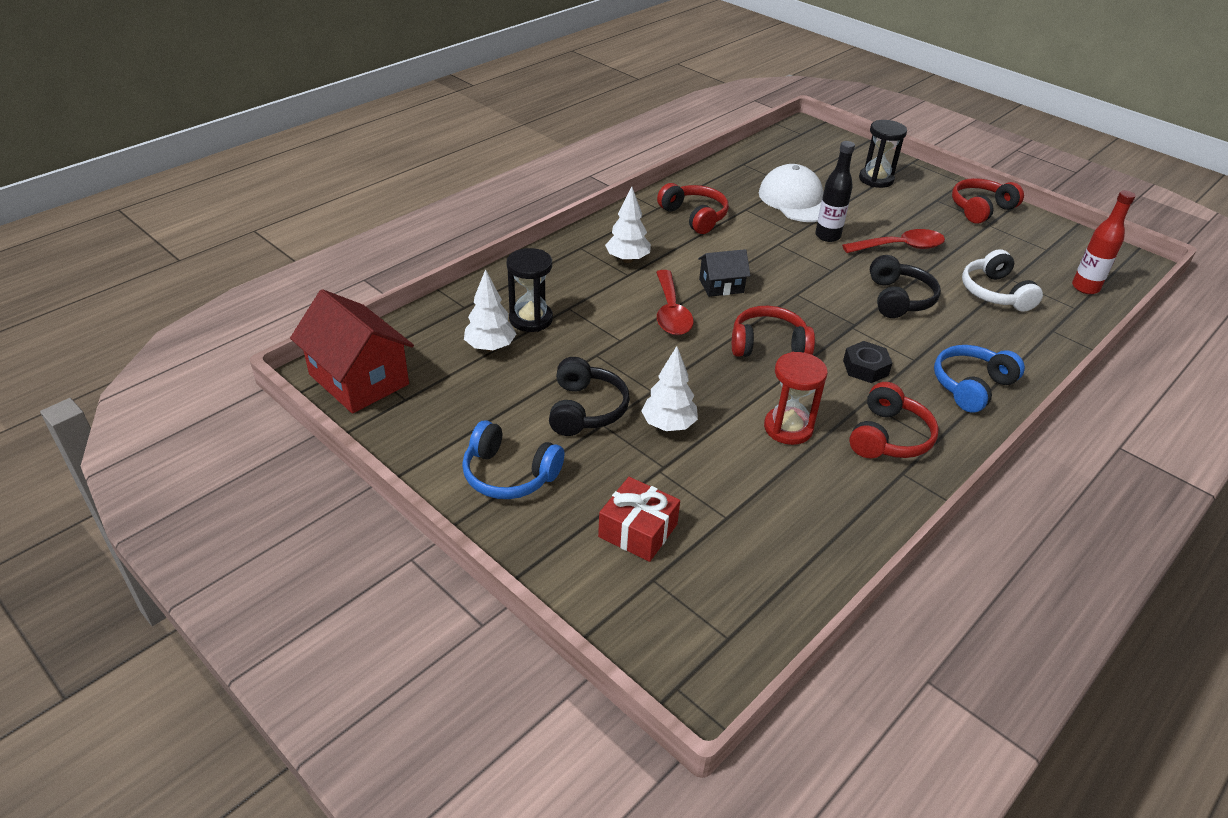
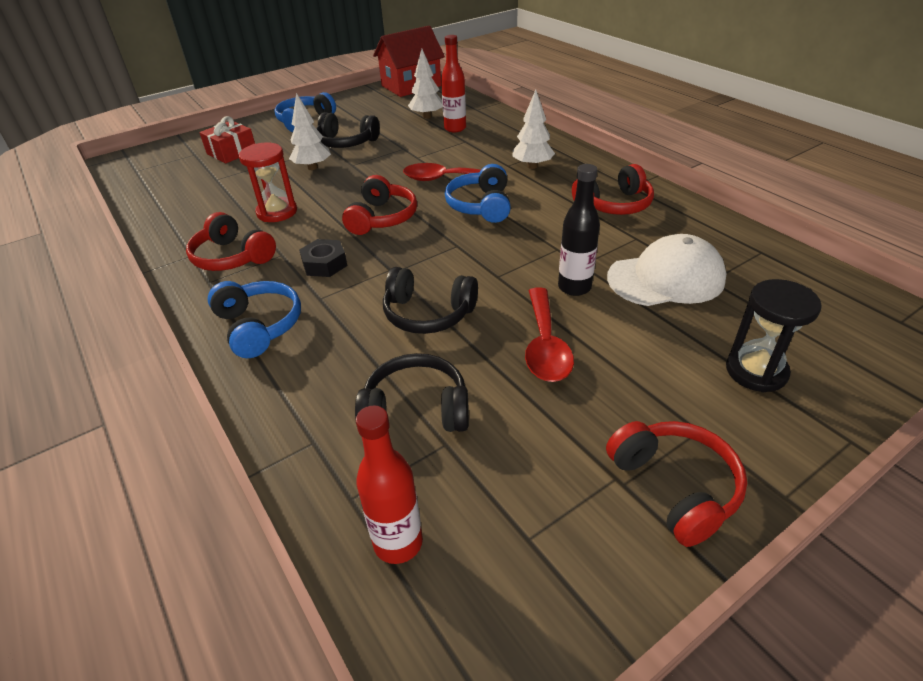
camera: 105 degrees right, 0 degrees up
black hourglass [507,248,553,332] -> red bottle [441,35,466,133]
black house [698,249,750,297] -> blue headphones [445,164,511,223]
white headphones [962,249,1043,312] -> black headphones [355,353,469,432]

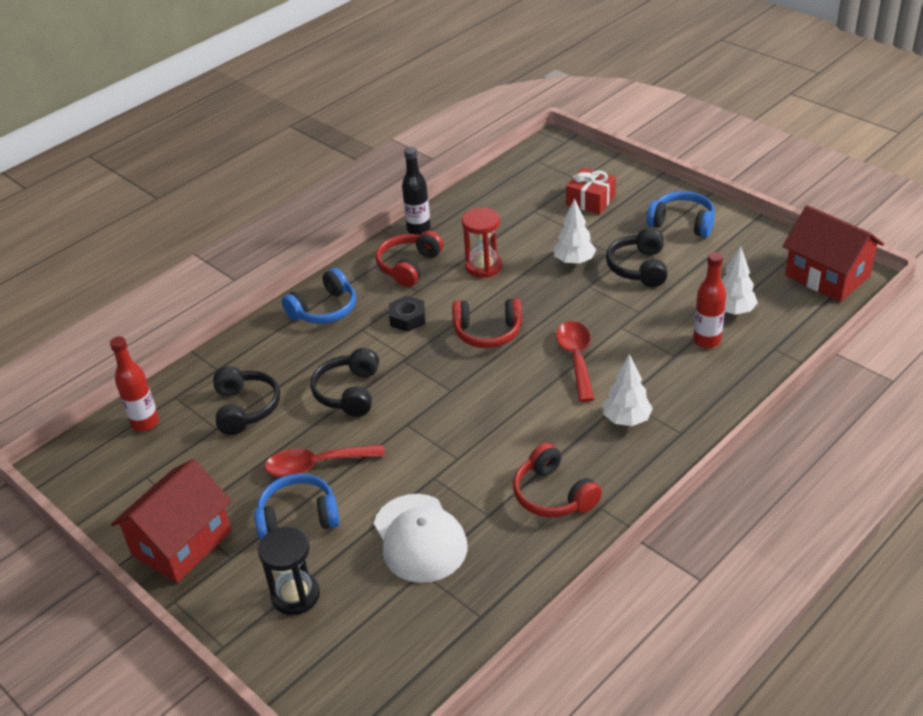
camera: 80 degrees right, 0 degrees up
blue headphones [445,164,511,223] -> blue headphones moved to [254,473,340,541]
black bottle [558,164,600,296] -> black bottle moved to [402,147,431,235]
red headphones [606,421,747,547] -> red house [111,459,232,583]

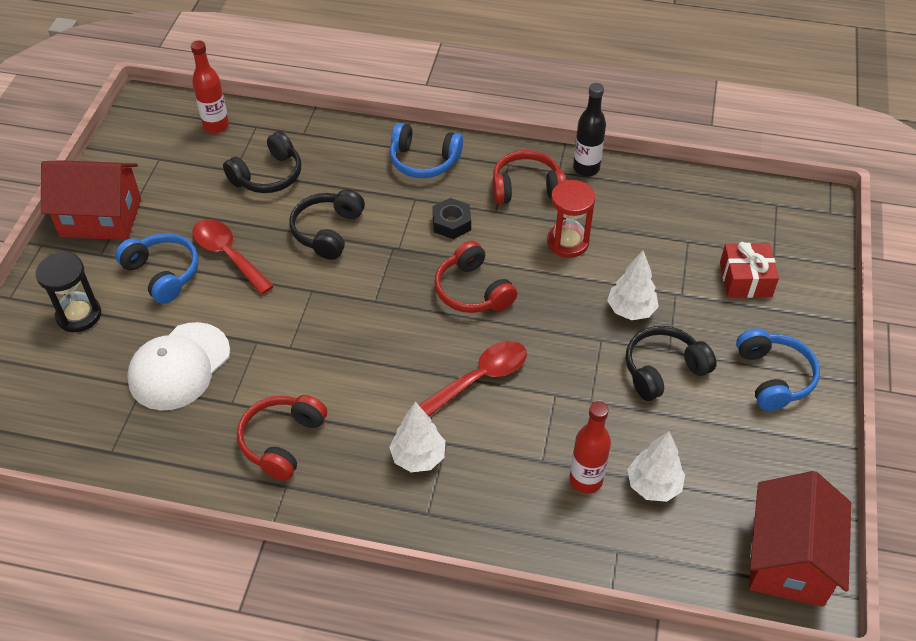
camera: 55 degrees right, 10 degrees up
black headphones [311,348,379,417] -> black headphones turned 45 degrees counterclockwise [290,189,365,260]

